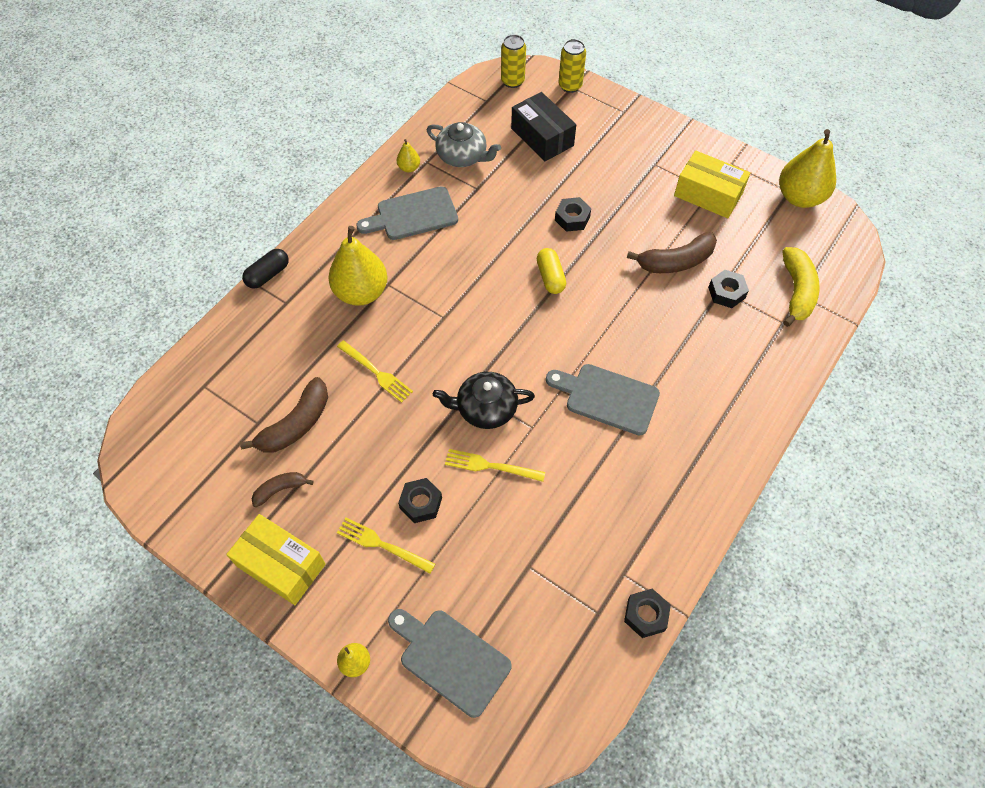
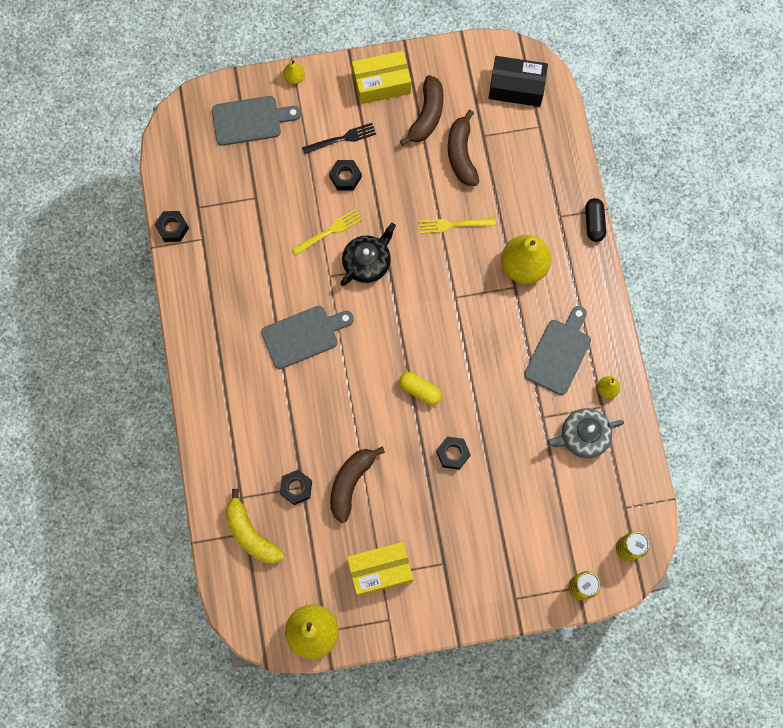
camera: 135 degrees right, 15 degrees up
brown banana [252,472,314,507] -> brown banana [400,75,444,146], size x1.74
yellow fork [337,518,435,573] -> black fork [302,123,376,154]
black box [511,92,576,161] -> black box moved to [489,56,548,107]

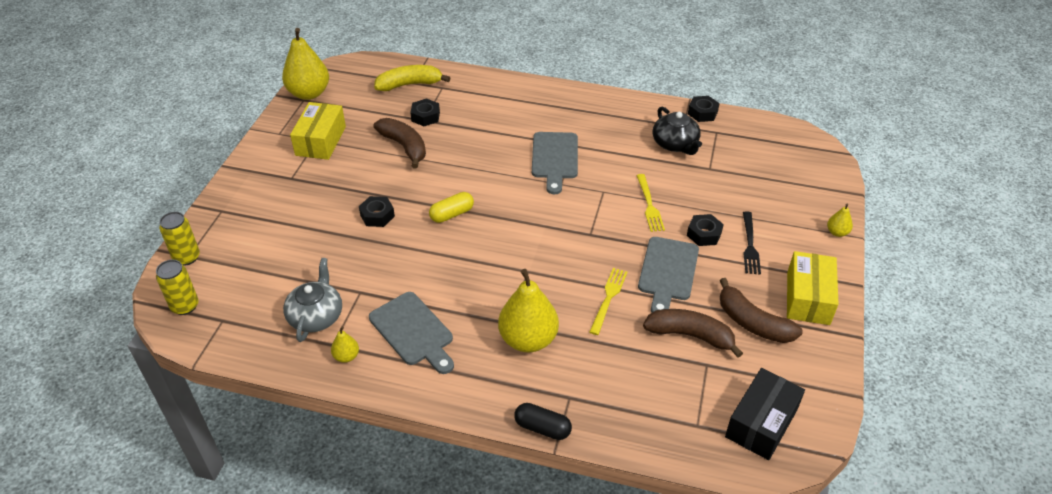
camera: 115 degrees right, 30 degrees down
grey cutting board [212,96,301,146] -> grey cutting board moved to [638,237,699,312]
black teapot [340,223,396,286] -> black teapot moved to [653,106,702,155]

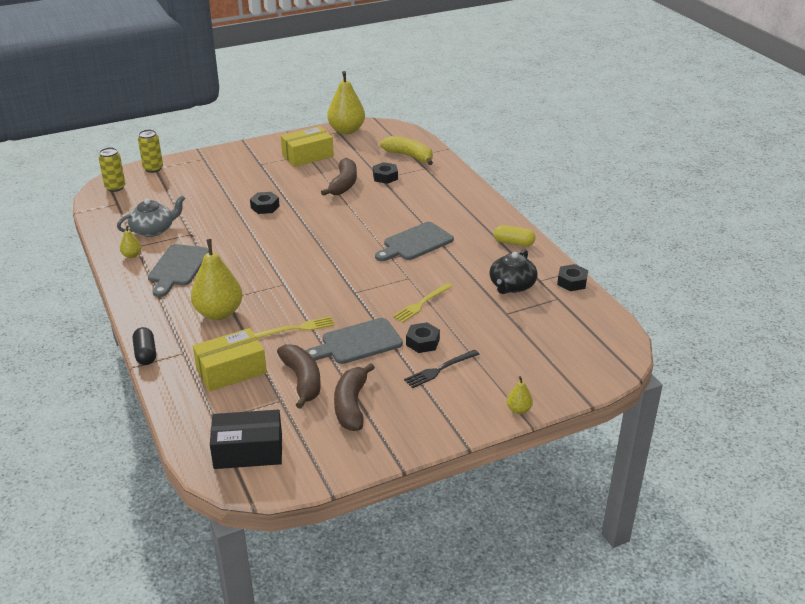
camera: 50 degrees right, 10 degrees down
yellow capsule [429,192,474,223] -> yellow capsule moved to [494,225,535,246]
yellow box [787,251,839,325] -> yellow box moved to [193,328,267,392]

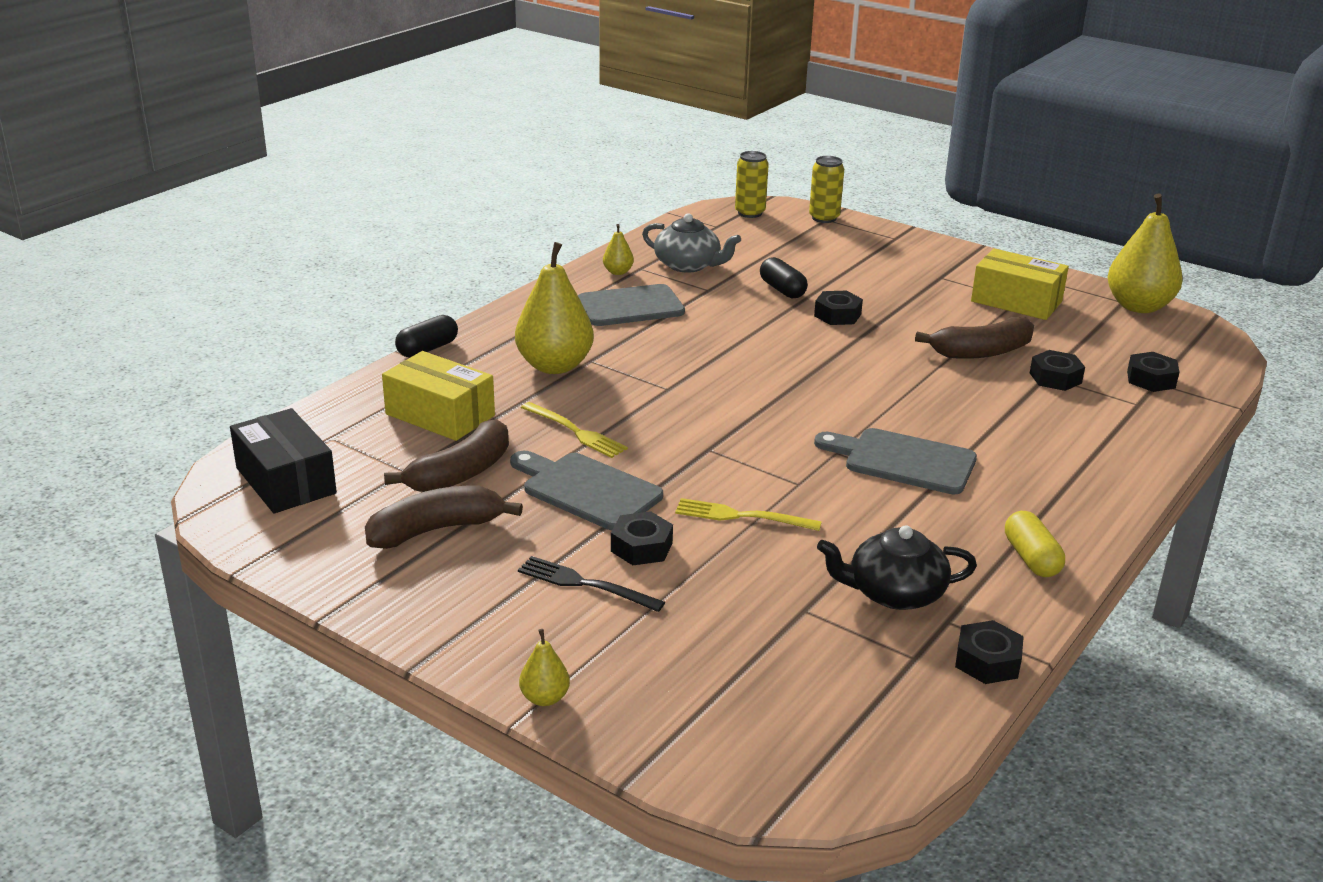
camera: 60 degrees right, 5 degrees down
yellow banana [380,136,433,165] -> black nut [1127,352,1179,392]
none -> black capsule [760,257,808,298]

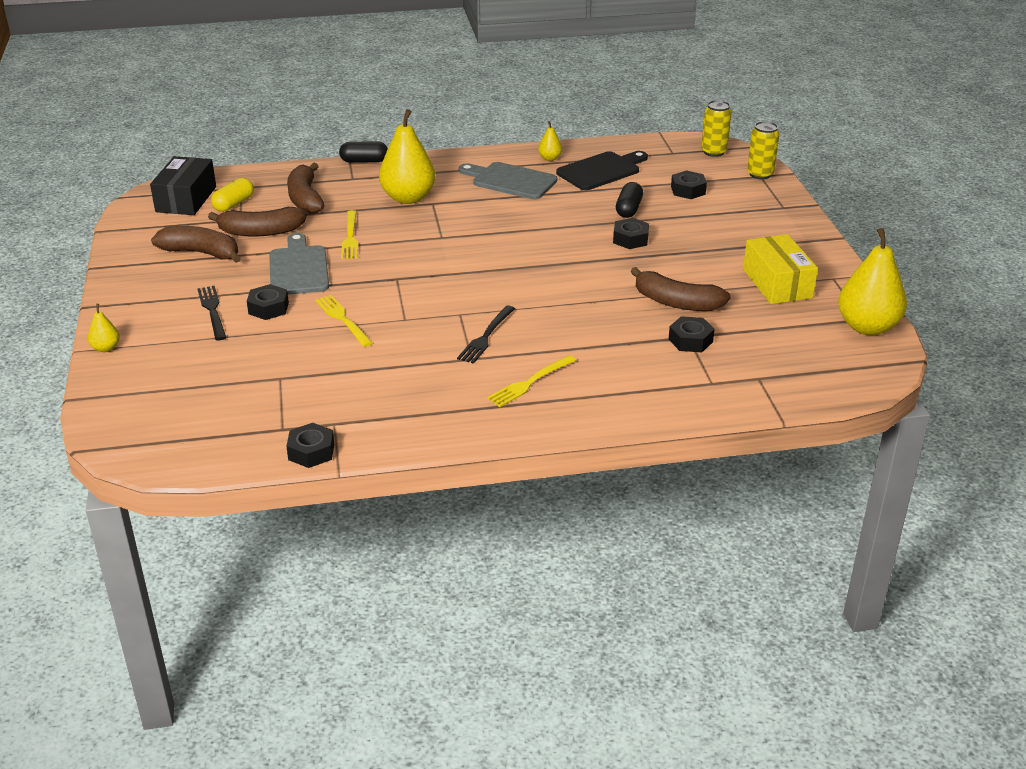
camera: 45 degrees right, 5 degrees up
yellow box [382,351,495,441] -> brown banana [287,163,325,214]
grey teapot [642,213,741,273] -> black cutting board [556,151,648,190]
grey cutting board [814,428,977,494] -> black fork [457,306,515,364]
black teapot [817,525,977,610] -> none
yellow capsule [1005,511,1065,577] -> yellow capsule moved to [211,178,254,212]
black nut [1127,352,1179,392] -> black nut moved to [671,170,707,199]
none -> yellow fork [487,355,576,407]

